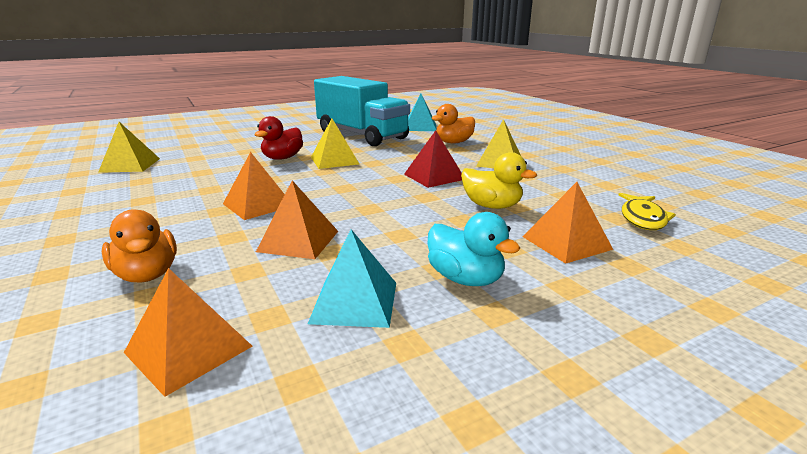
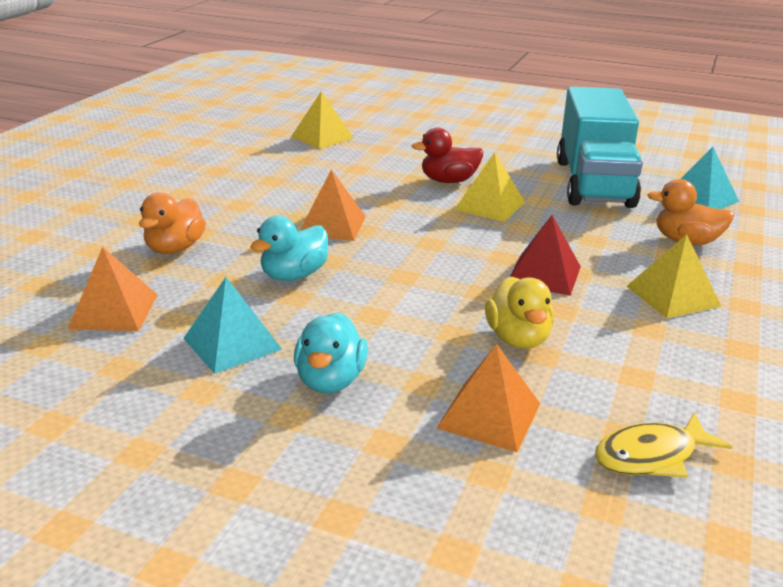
camera: 50 degrees right, 5 degrees up
orange pyramid [256,180,338,259] -> turquoise duck [250,216,328,281]

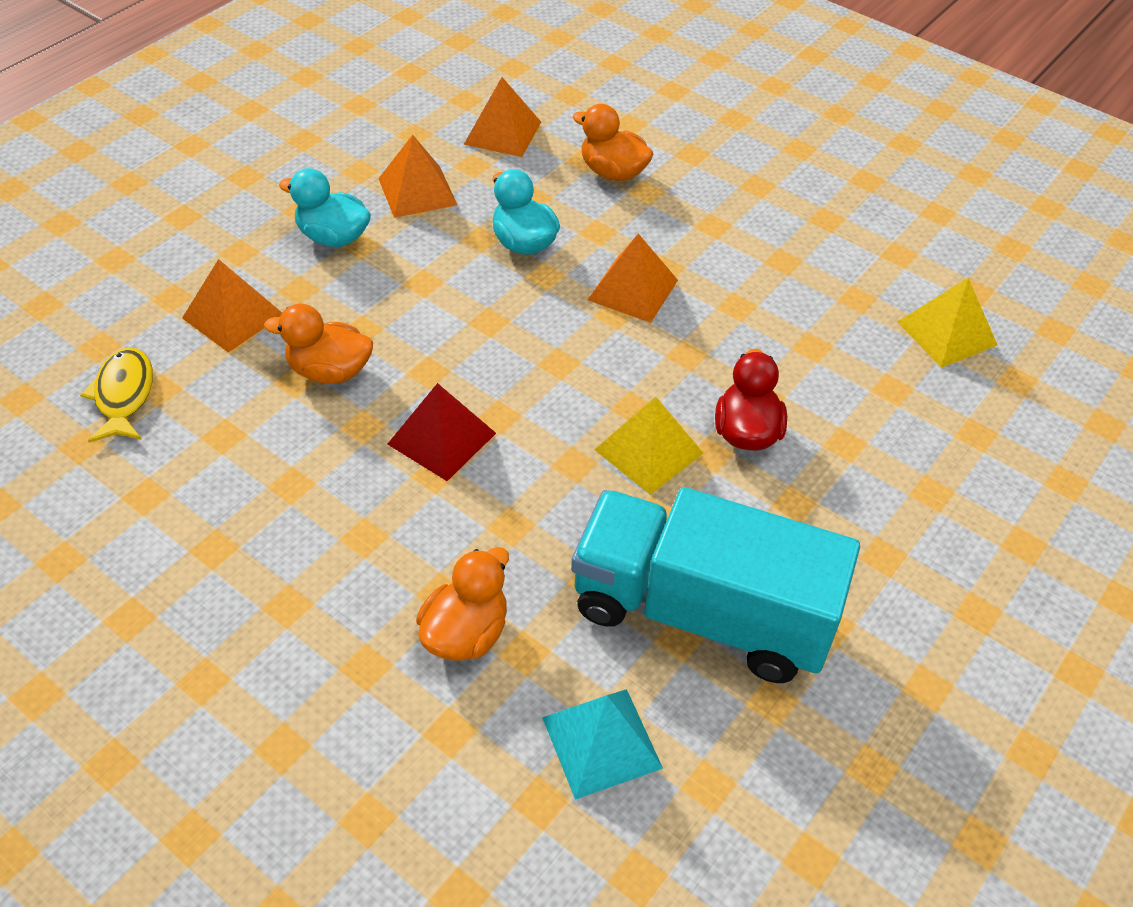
camera: 105 degrees right, 20 degrees up
turquoise pyramid [183,277,282,374] -> orange pyramid [378,135,457,218]
yellow duck [485,276,554,349] -> orange duck [264,304,373,384]
yellow pyramid [626,234,722,318] -> none

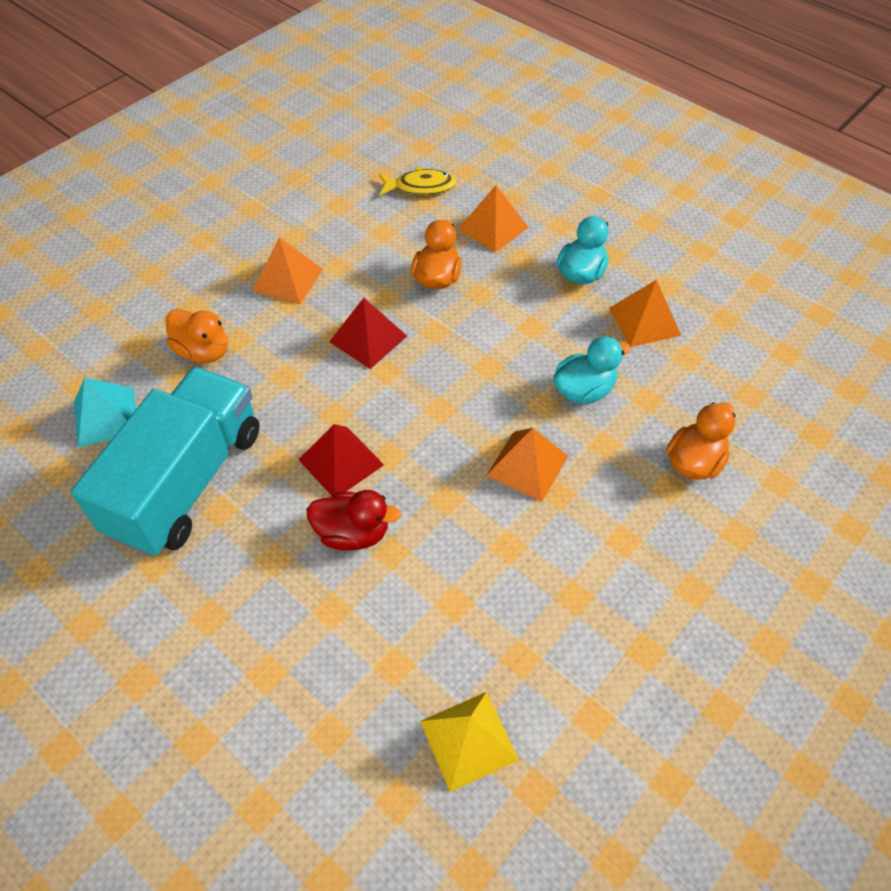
camera: 95 degrees right, 5 degrees up
orange pyramid [464,77,541,157] -> orange pyramid moved to [252,237,323,304]
yellow pyramid [595,397,703,495] -> red pyramid [298,424,384,496]

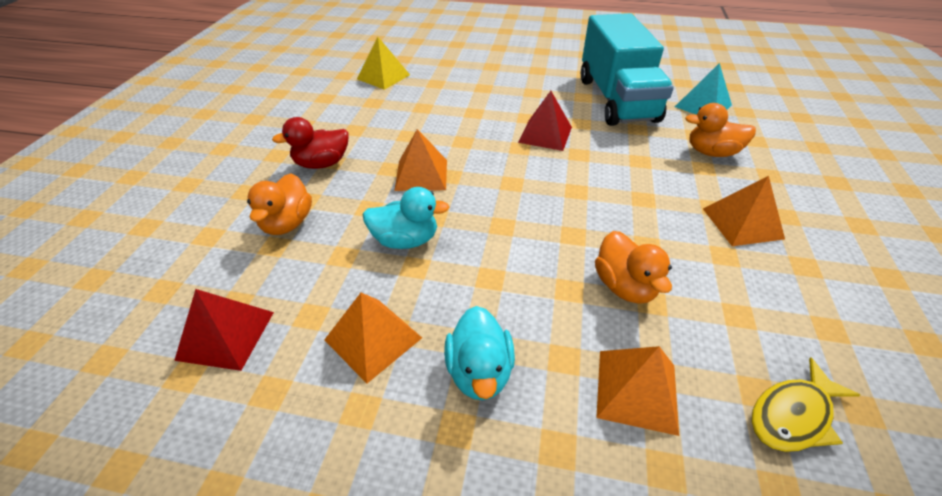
camera: 150 degrees right, 10 degrees down
red duck [307,490,401,551] -> red duck moved to [272,117,349,169]
red pyramid [329,298,407,369] -> red pyramid moved to [174,289,274,371]
turquoise duck [553,336,631,404] -> turquoise duck turned 120 degrees counterclockwise [363,187,449,249]

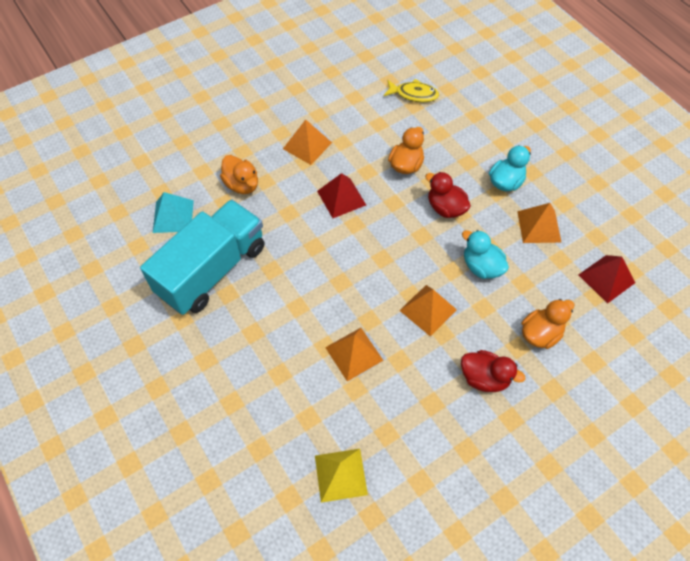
camera: 135 degrees left, 15 degrees up
red pyramid [518,91,572,151] -> red pyramid moved to [317,173,366,218]
orange pyramid [596,346,679,436] -> orange pyramid moved to [325,328,384,381]
none -> red duck [425,172,471,218]

